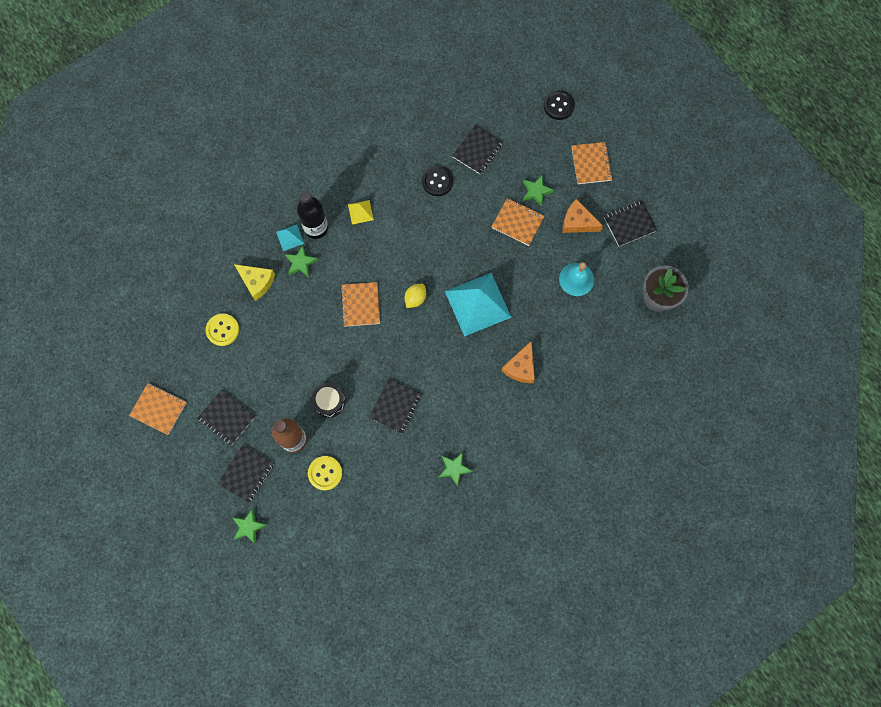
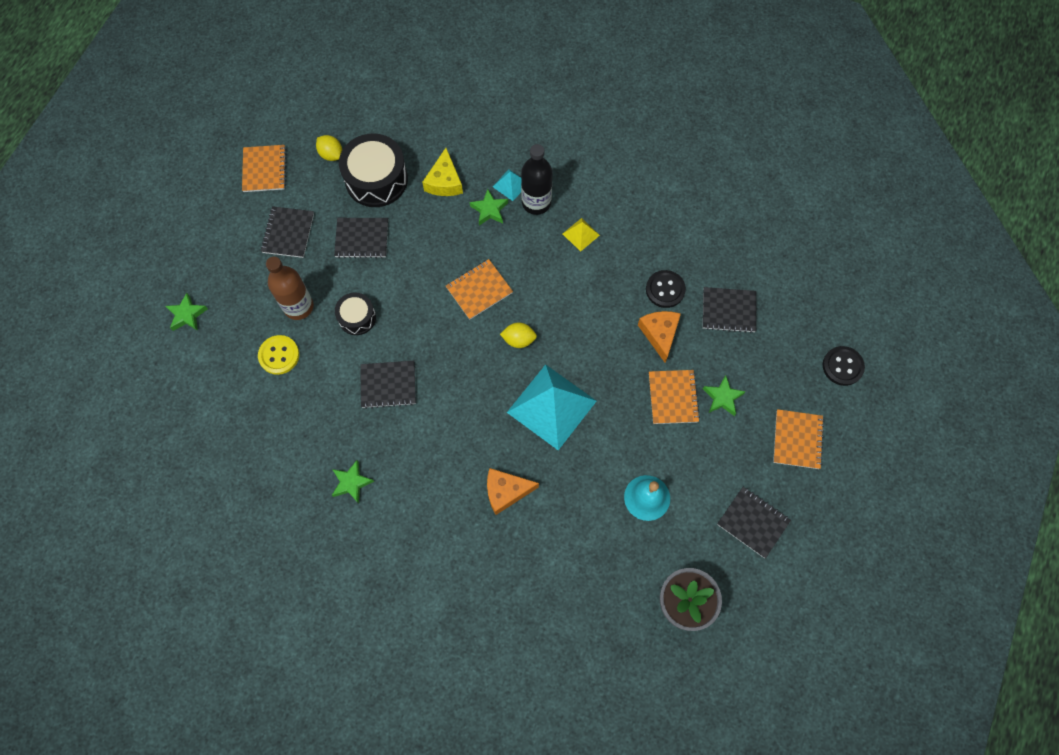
camera: 60 degrees right, 5 degrees down
yellow button [206,314,239,346] -> black drum [339,133,408,207]
black notebook [218,445,274,503] -> black notebook moved to [334,218,388,258]
orange cheese [563,199,603,233] -> orange cheese moved to [638,311,681,363]
orange notebook [572,142,613,184] -> orange notebook turned 45 degrees counterclockwise [773,409,824,469]
none -> yellow lemon [316,135,342,161]

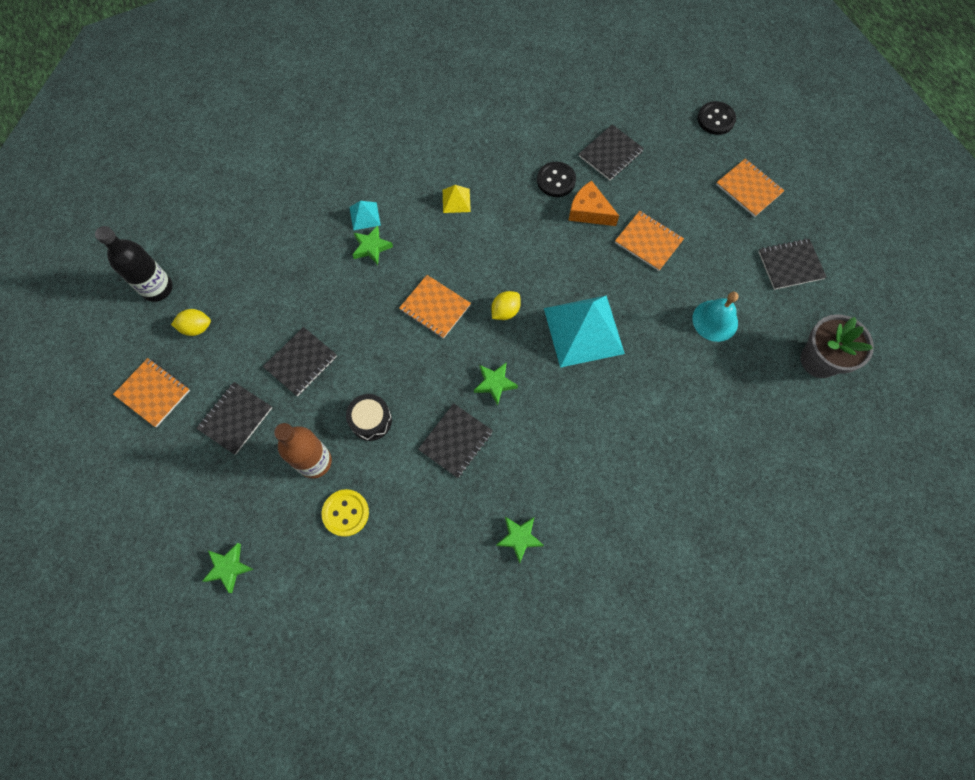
camera: 50 degrees left, 0 degrees up
black notebook [261,206,314,258] -> black notebook turned 75 degrees clockwise [196,382,272,455]
black drum [339,133,408,207] -> none
yellow cheese [422,148,463,196] -> none
orange notebook [446,259,513,320] -> orange notebook turned 60 degrees counterclockwise [399,275,471,339]
orange cheese [487,468,539,515] -> none
black bottle [521,144,552,215] -> black bottle moved to [95,226,173,302]
green star [703,375,745,416] -> green star moved to [474,363,518,406]

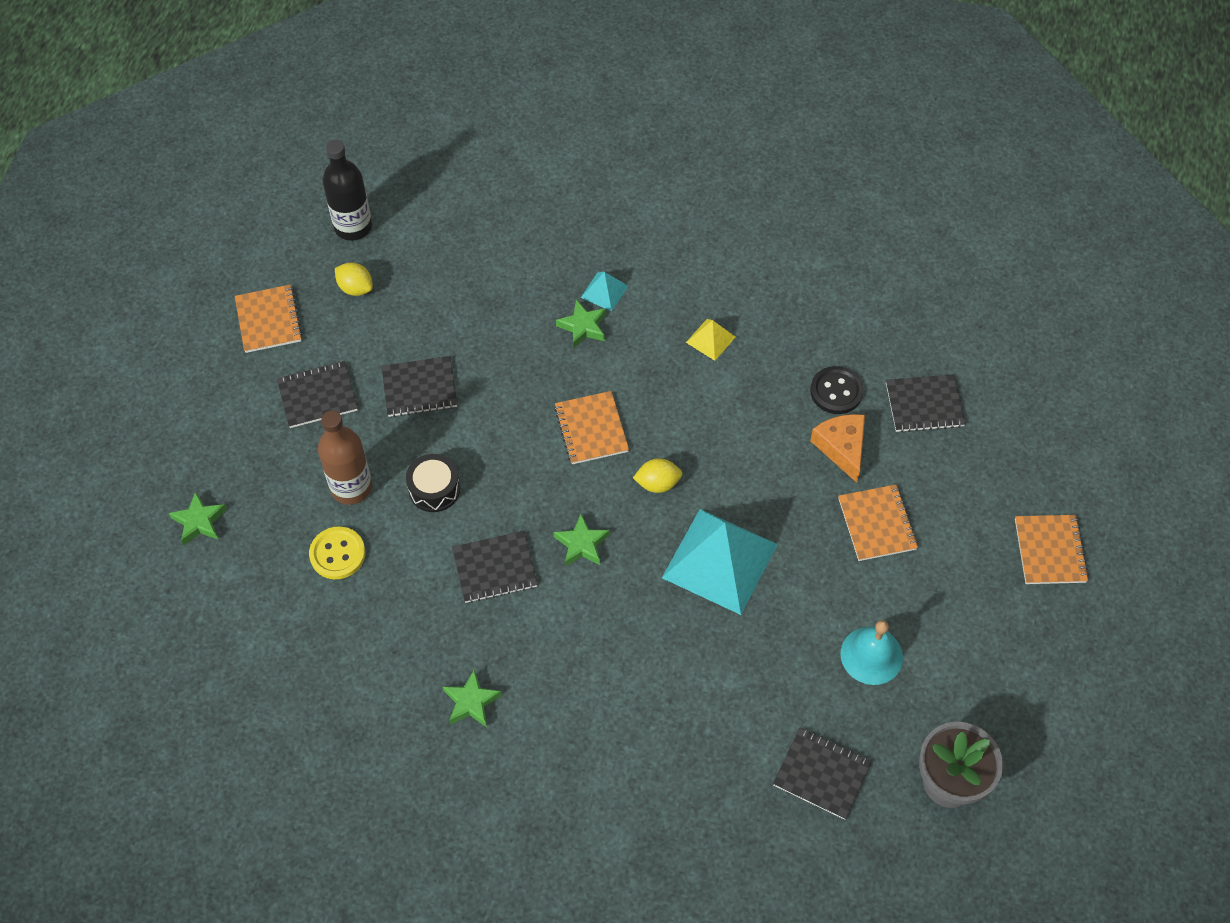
camera: 40 degrees right, 10 degrees down
black button [697,101,736,135] -> none
black notebook [758,239,827,290] -> black notebook moved to [773,728,872,820]

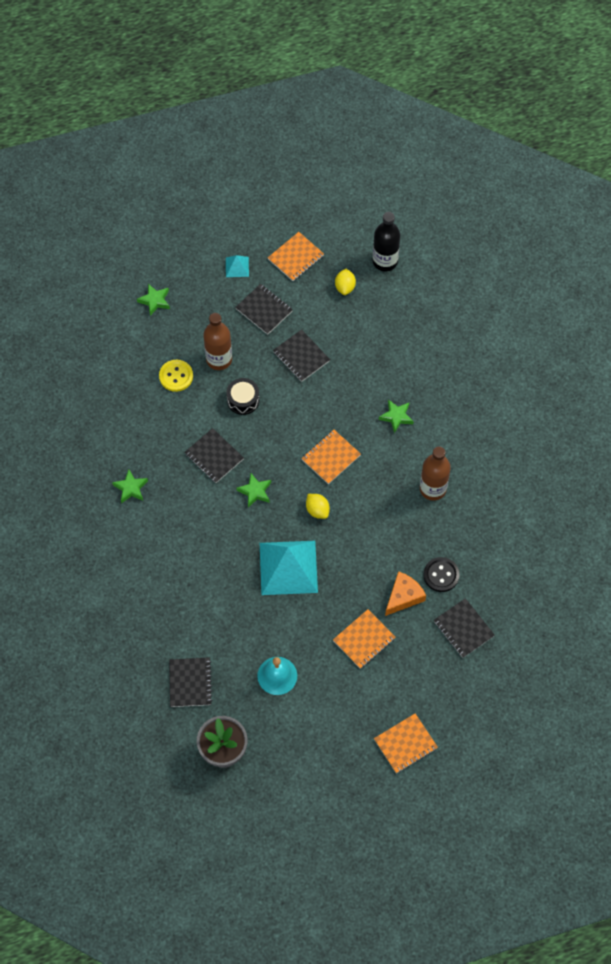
camera: 60 degrees right, 5 degrees up
turquoise pyramid [581,272,628,311] -> turquoise pyramid moved to [226,255,249,277]
yellow pyramid [686,319,735,361] -> brown bottle [420,447,451,501]

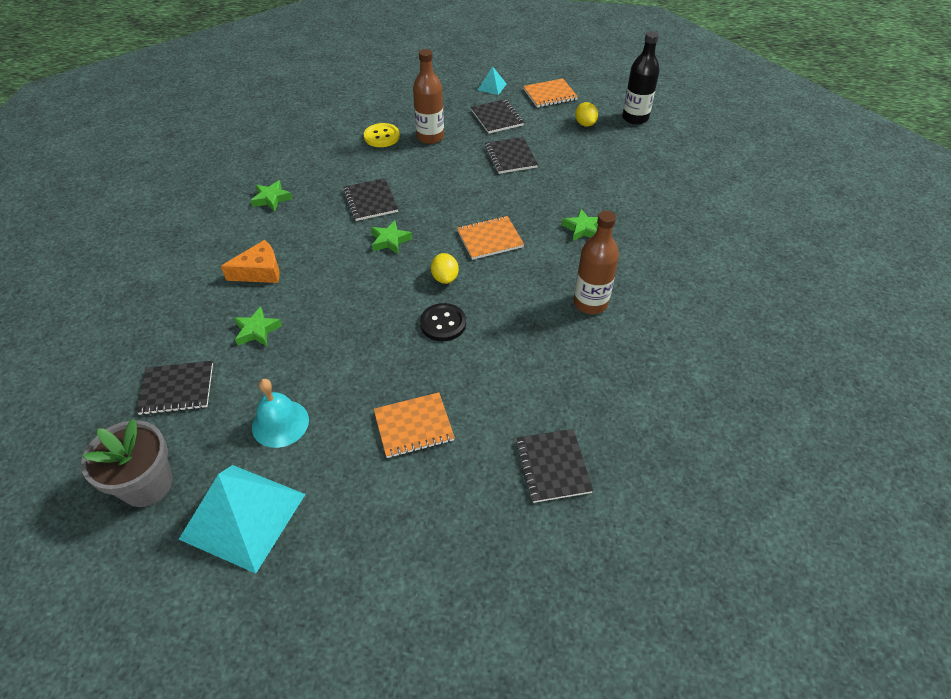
camera: 25 degrees right, 15 degrees down
green star [137,284,170,316] -> green star moved to [234,306,282,347]
black notebook [169,657,213,707] -> black notebook turned 60 degrees clockwise [136,361,213,415]
black drum [226,378,260,415] -> none
turquoise pyramid [260,541,318,595] -> turquoise pyramid moved to [179,465,306,573]
yellow lemon [335,269,356,295] -> yellow lemon turned 45 degrees counterclockwise [575,102,598,127]
orange notebook [374,713,438,773] -> none
orange cheese [385,571,426,616] -> orange cheese moved to [221,240,280,283]
black button [423,557,460,592] -> black button moved to [420,303,466,341]

